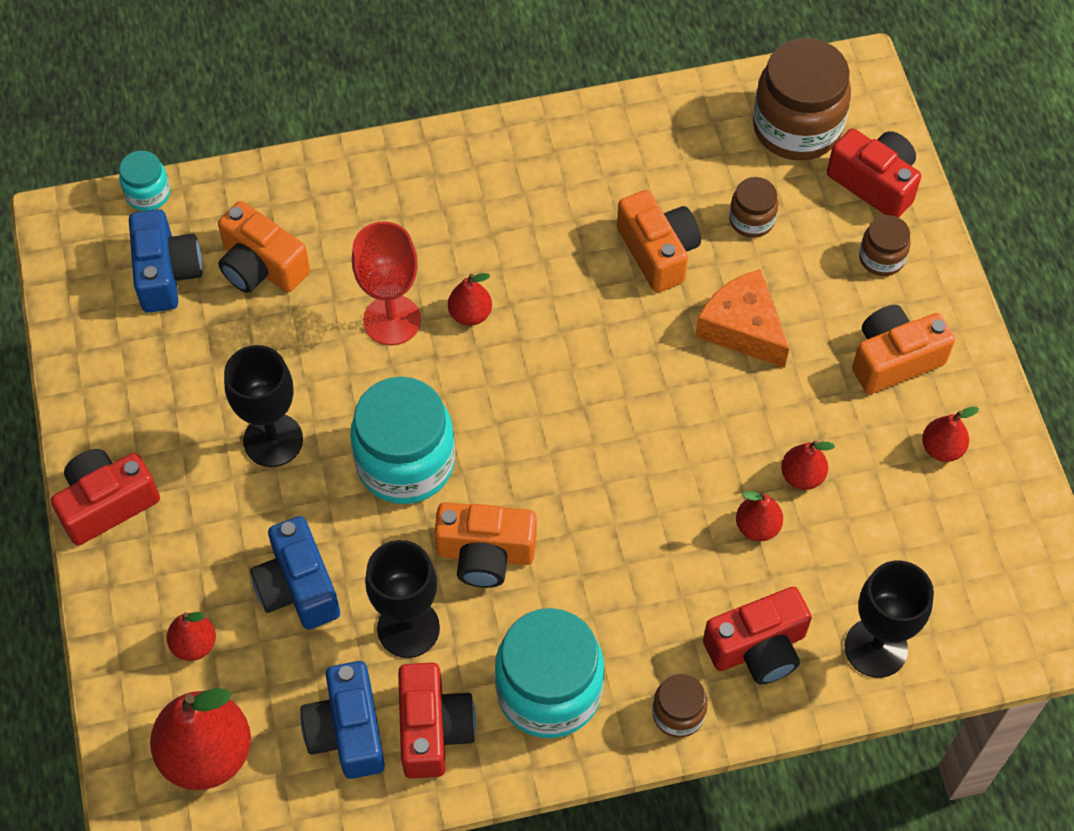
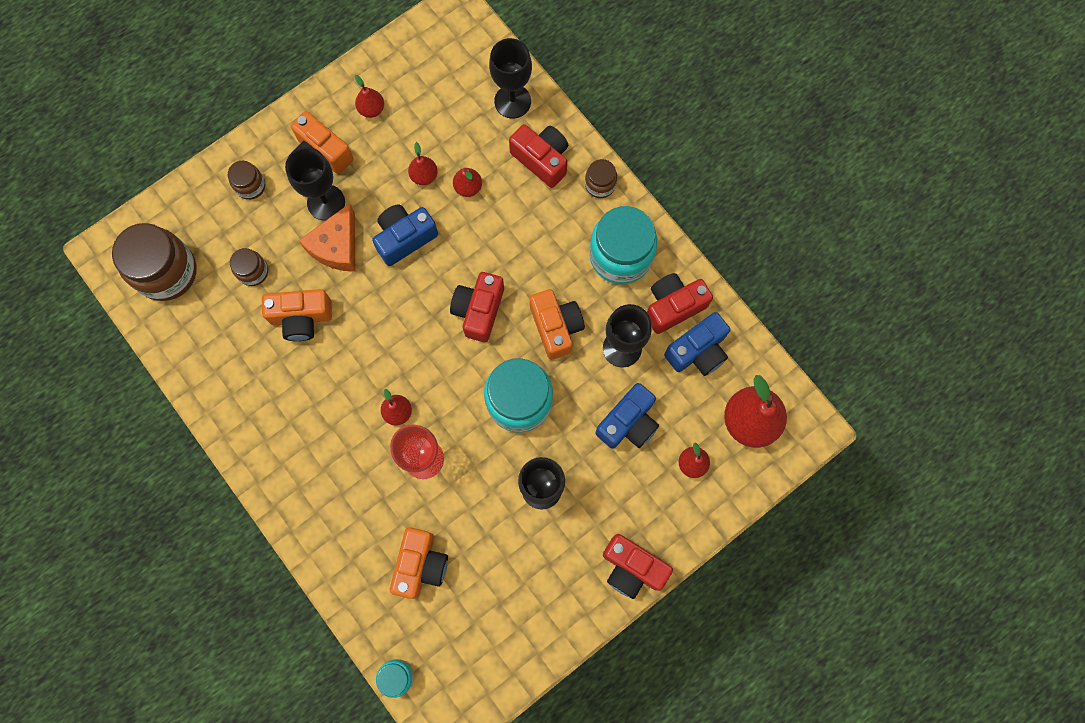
camera: 115 degrees left, 15 degrees up
blue camera [129,209,202,313] -> blue camera moved to [372,204,438,266]
orange camera [617,190,701,293] -> orange camera turned 135 degrees counterclockwise [262,289,332,341]
red camera [827,128,921,218] -> red camera moved to [450,272,504,342]
none -> black goblet [285,147,345,221]

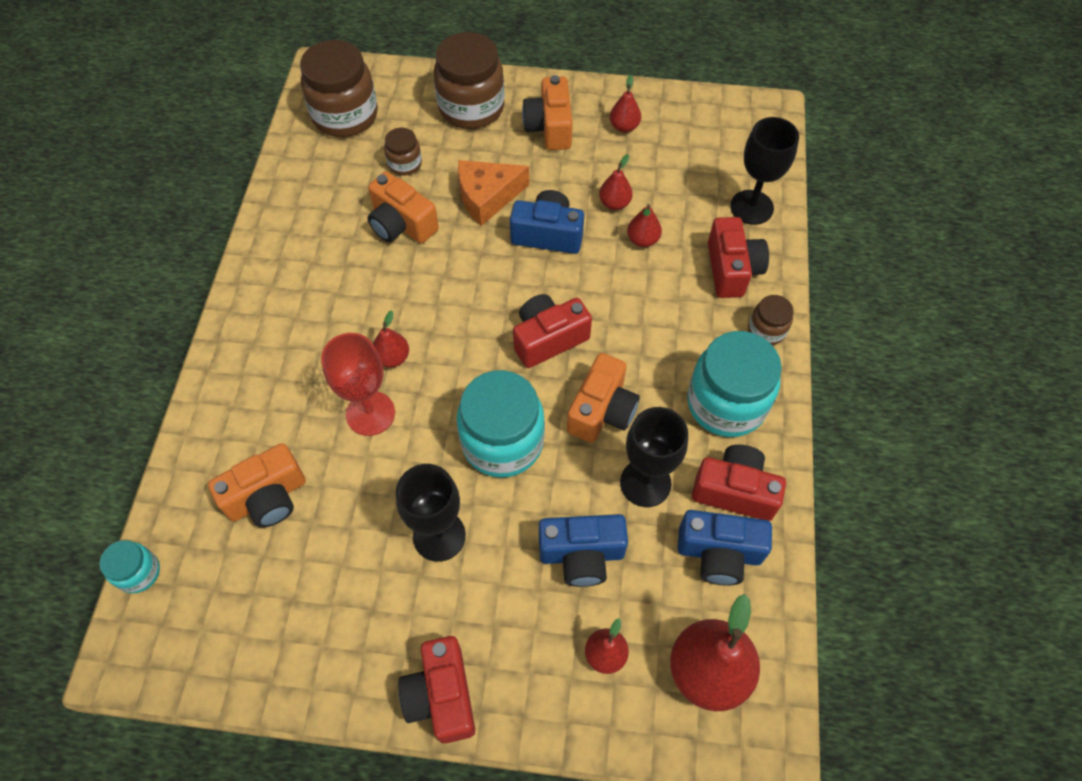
camera: 45 degrees right, 15 degrees down
brown jar [228,161,265,200] -> brown jar [434,32,505,129], size x2.01
black goblet [285,147,345,221] -> none

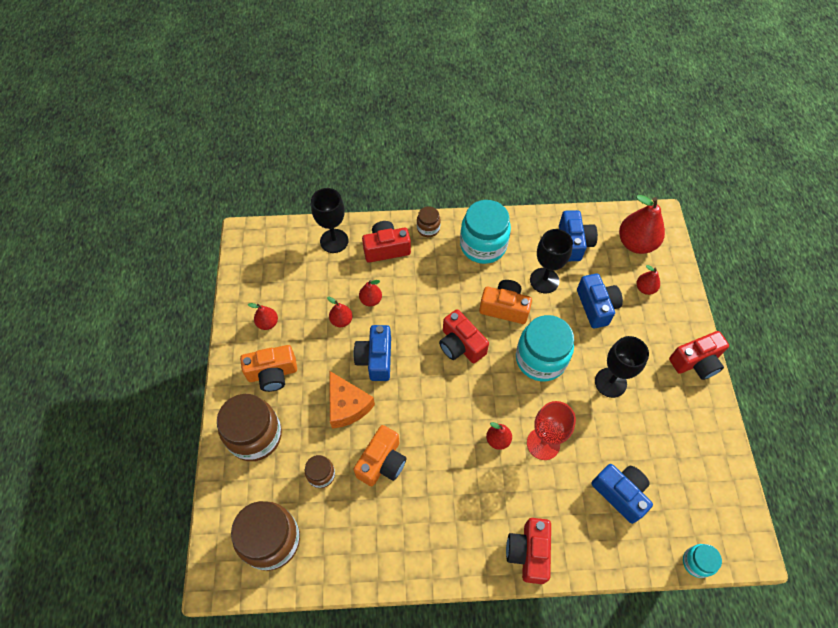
camera: 100 degrees left, 0 degrees up
orange camera [208,443,306,528] -> blue camera [591,464,653,524]
red camera [692,444,786,521] -> red camera moved to [506,518,551,584]

